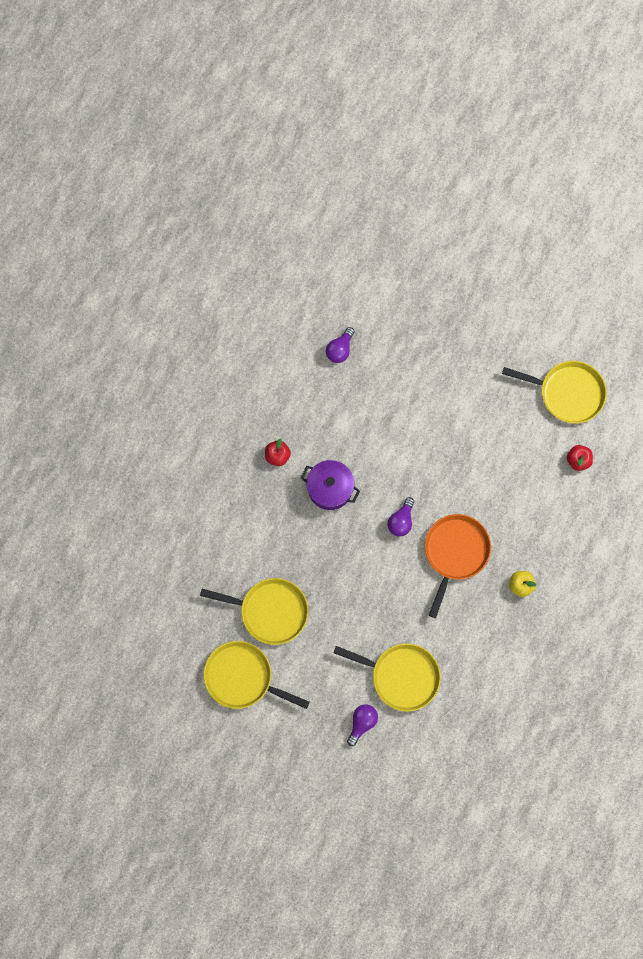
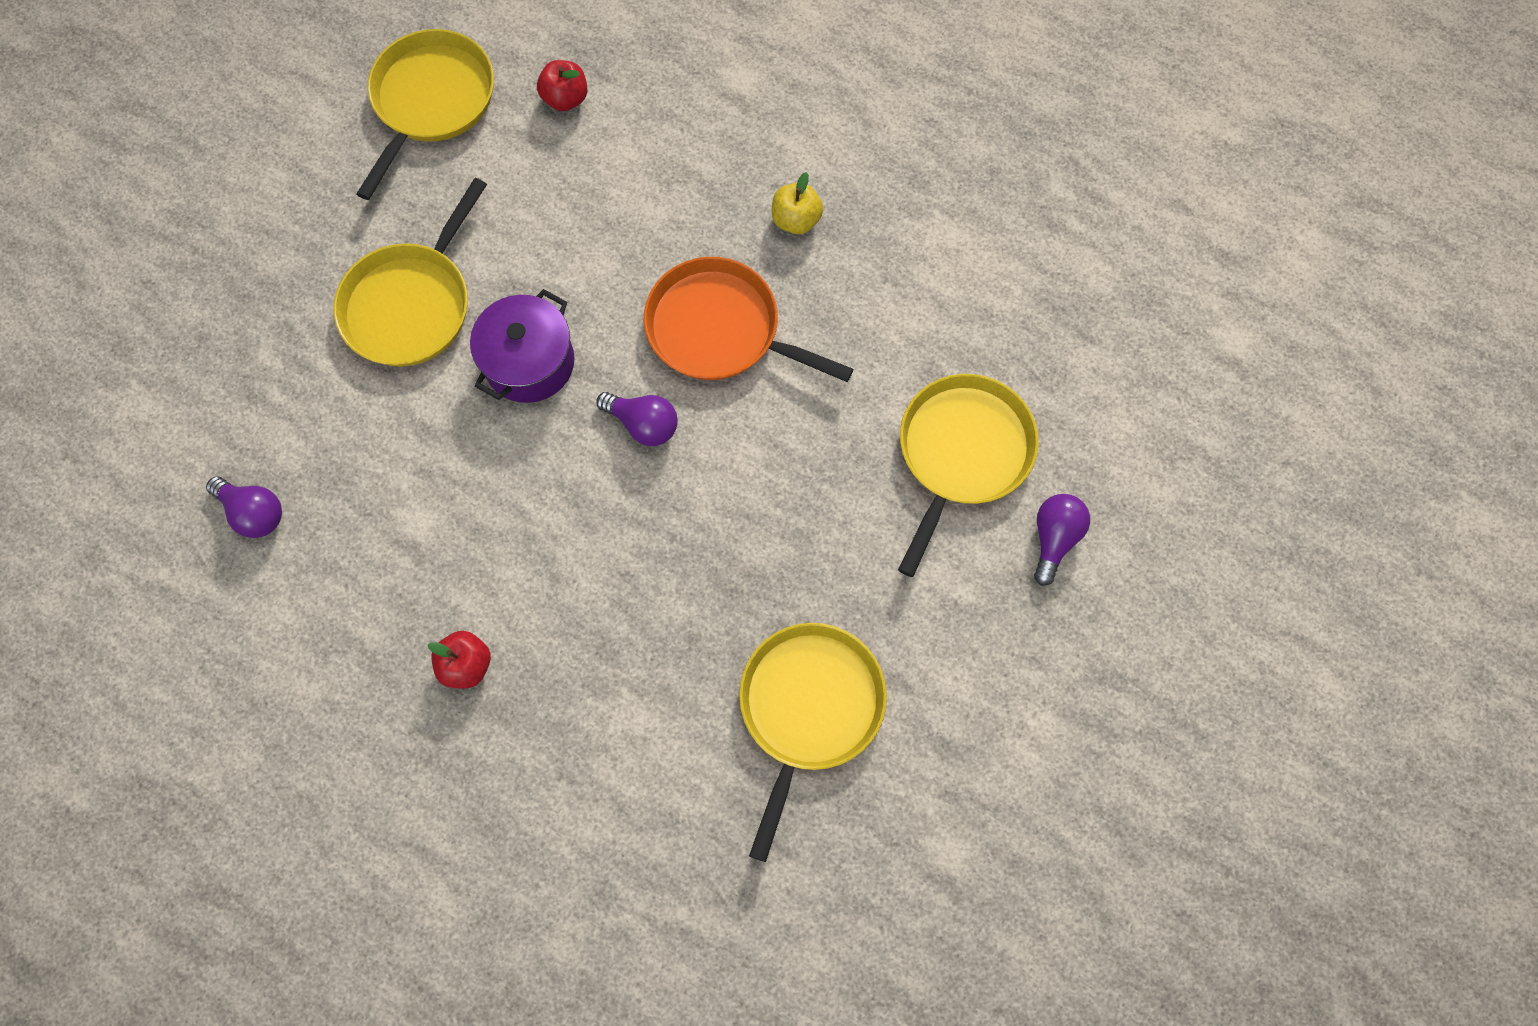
camera: 85 degrees left, 5 degrees down
yellow pan [204,641,310,709] -> yellow pan moved to [334,178,487,367]
purple pot [301,460,360,510] -> purple pot moved to [470,289,575,403]
purple light bulb [347,704,378,746] -> purple light bulb turned 75 degrees clockwise [1034,494,1090,586]

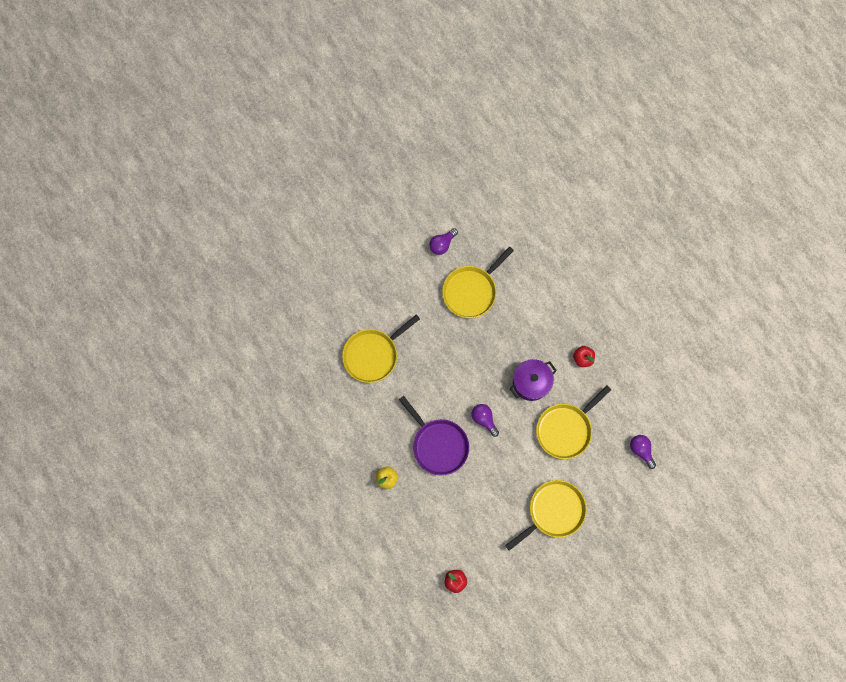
camera: 155 degrees left, 5 degrees up
yellow pan [356,29,494,200] -> yellow pan moved to [536,386,611,459]
purple pot [470,289,575,403] -> purple pot moved to [510,359,557,401]
orange pan [644,257,854,382] -> purple pan [399,396,469,475]
purple light bulb [1034,494,1090,586] -> purple light bulb moved to [429,228,458,255]

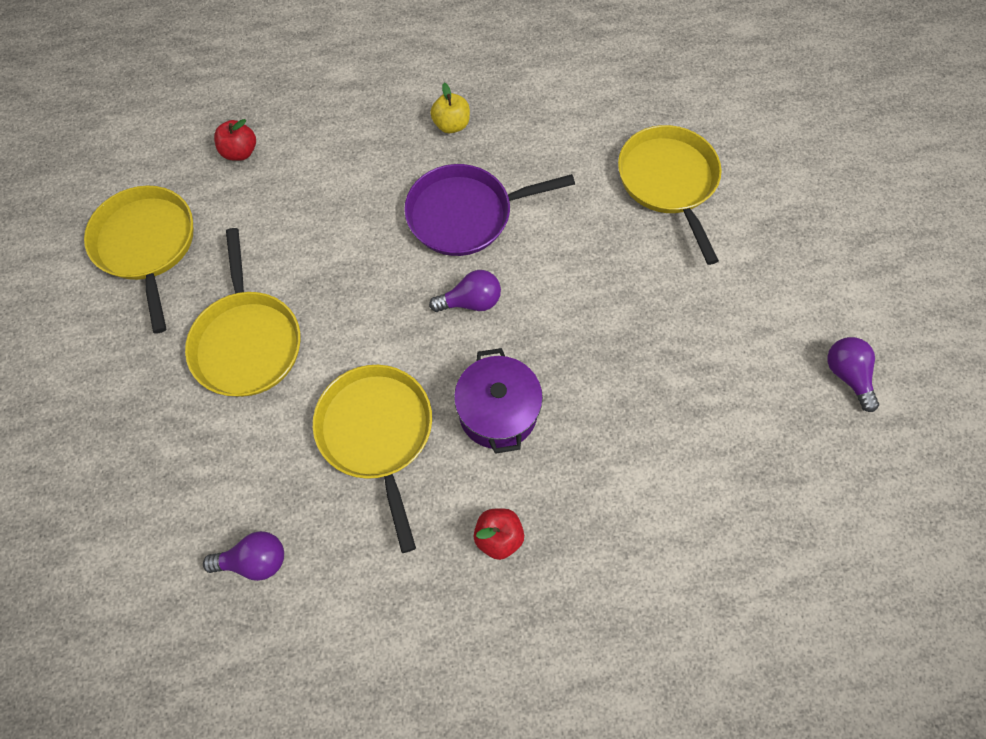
camera: 115 degrees right, 10 degrees down
yellow pan [442,247,514,318] -> yellow pan moved to [84,185,194,334]

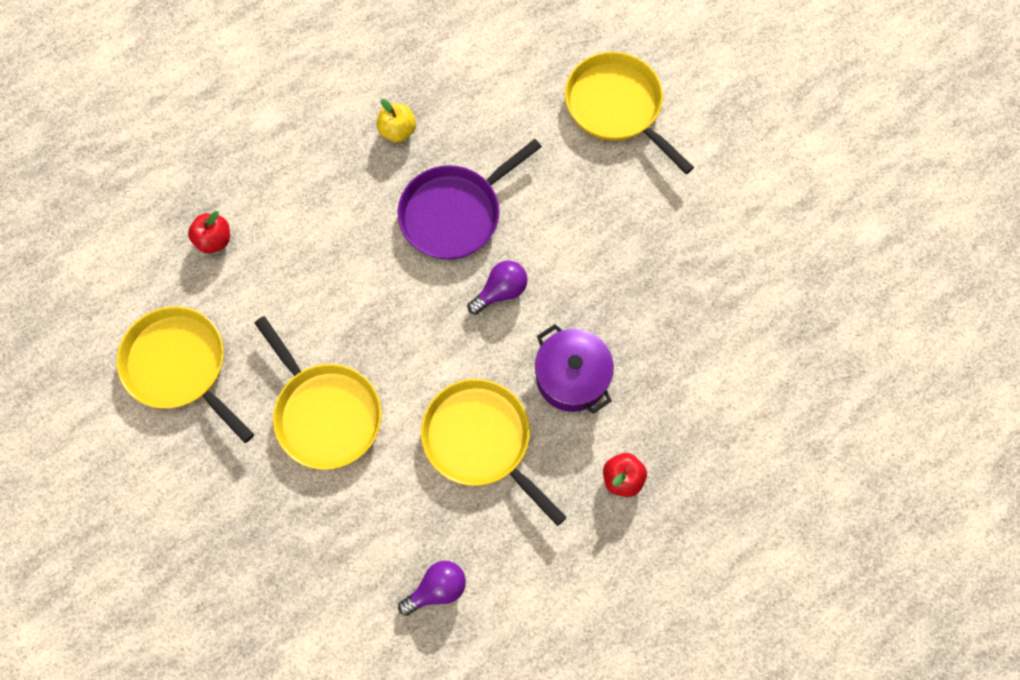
camera: 25 degrees left, 5 degrees up
purple light bulb [827,337,879,412] -> none

